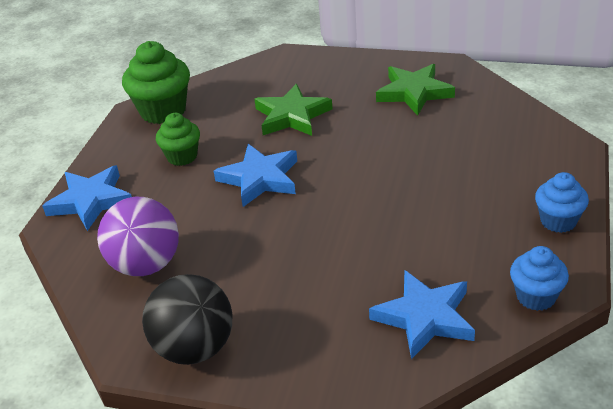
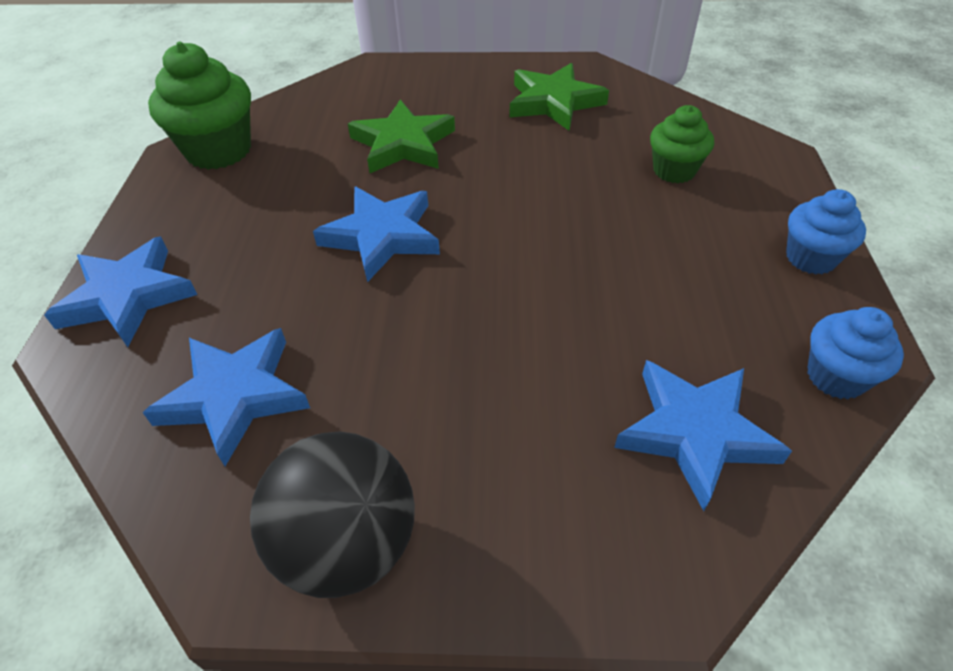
camera: 15 degrees left, 10 degrees up
purple ball [97,197,179,276] -> blue star [143,328,310,466]
green cupcake [156,113,200,166] -> green cupcake moved to [650,105,714,183]

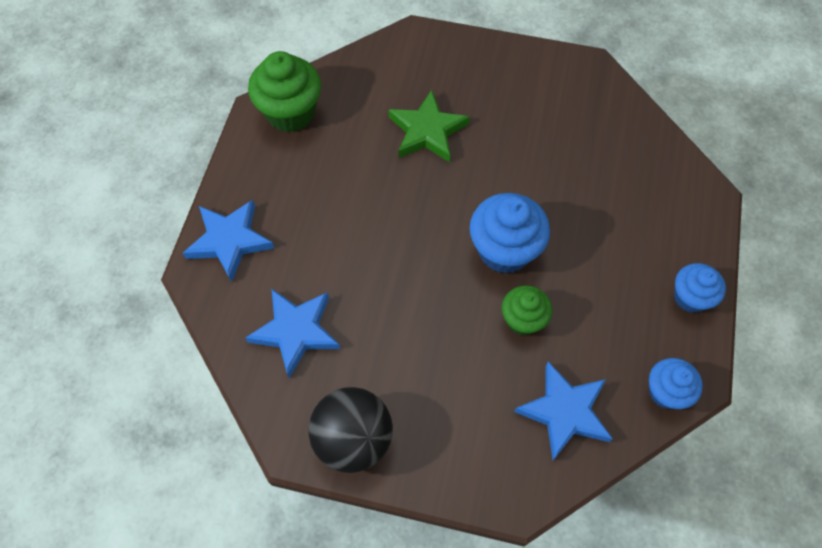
camera: 10 degrees right, 15 degrees up
blue star [313,187,440,282] -> none
green star [509,63,609,131] -> none
green cupcake [650,105,714,183] -> green cupcake moved to [502,285,552,336]
none -> blue cupcake [470,193,550,274]

